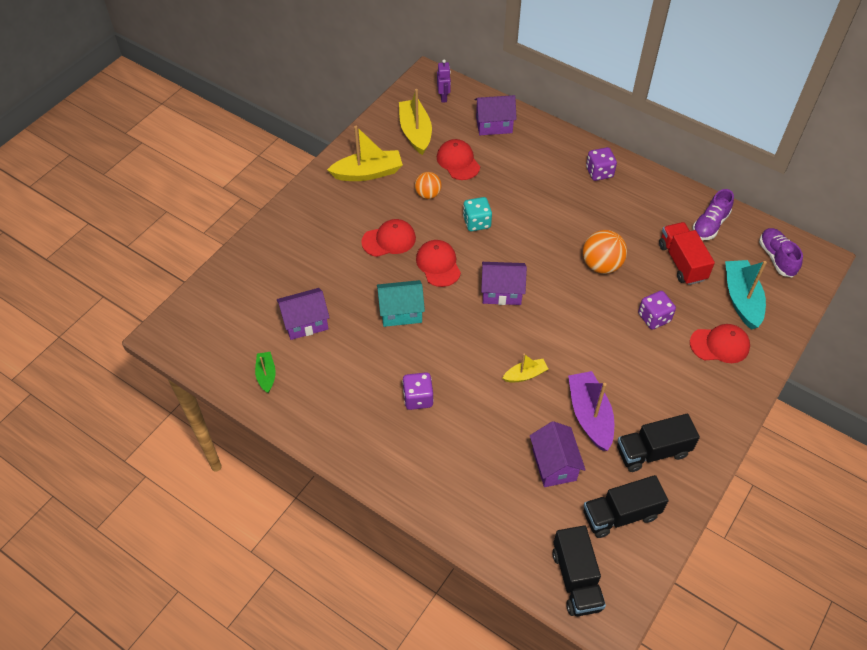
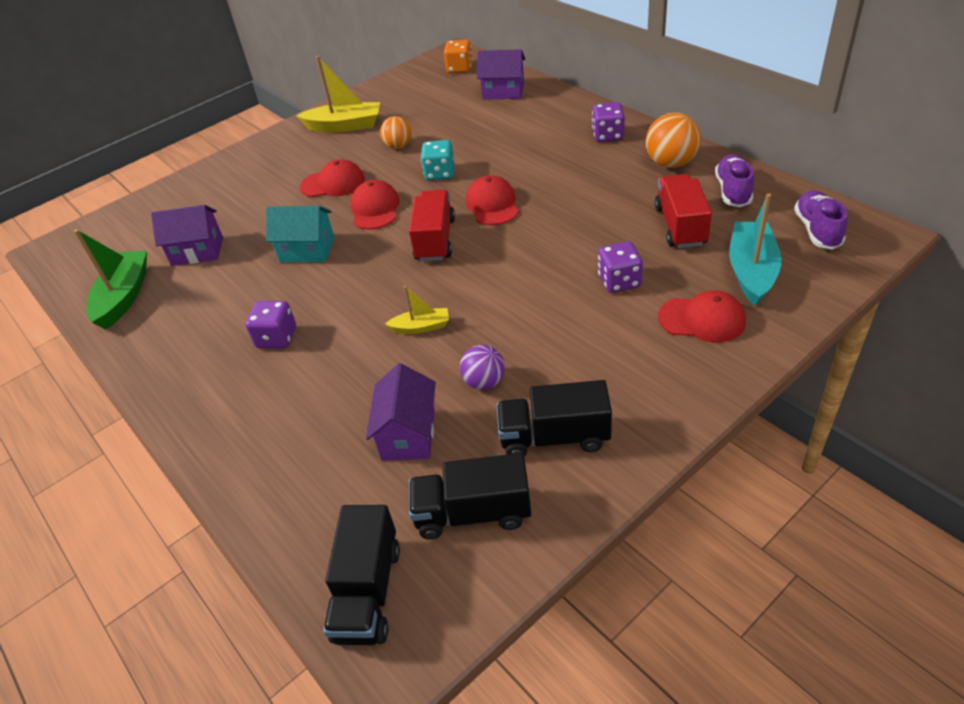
camera: 20 degrees right, 10 degrees down
green boat [255,352,276,393] -> green boat [74,229,147,330], size x1.82
yellow boat [399,89,432,155] -> none
purple robot [437,59,451,103] -> orange dice [444,40,473,73]
red cap [437,139,480,180] -> red cap moved to [466,175,519,225]
purple house [481,262,527,305] -> red truck [409,190,455,262]
purple boat [568,371,614,451] -> purple ball [460,345,505,390]
orange ball [583,230,627,274] -> orange ball moved to [646,112,701,168]
purple shoe [693,189,734,240] -> purple shoe turned 135 degrees clockwise [715,154,754,207]

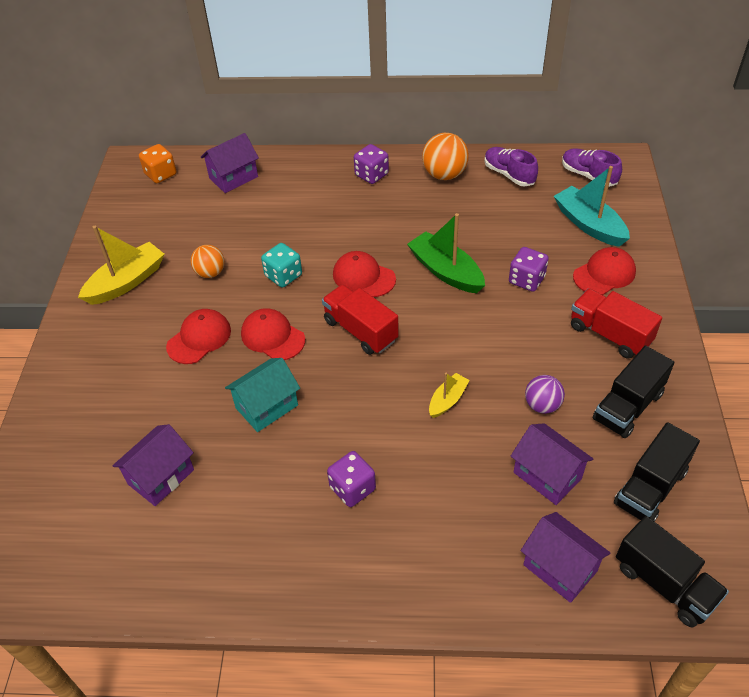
camera: 50 degrees left, 5 degrees up
green boat [74,229,147,330] -> green boat moved to [407,213,485,293]
red truck [655,174,712,248] -> red truck moved to [571,289,662,359]
none -> purple house [521,512,610,603]

